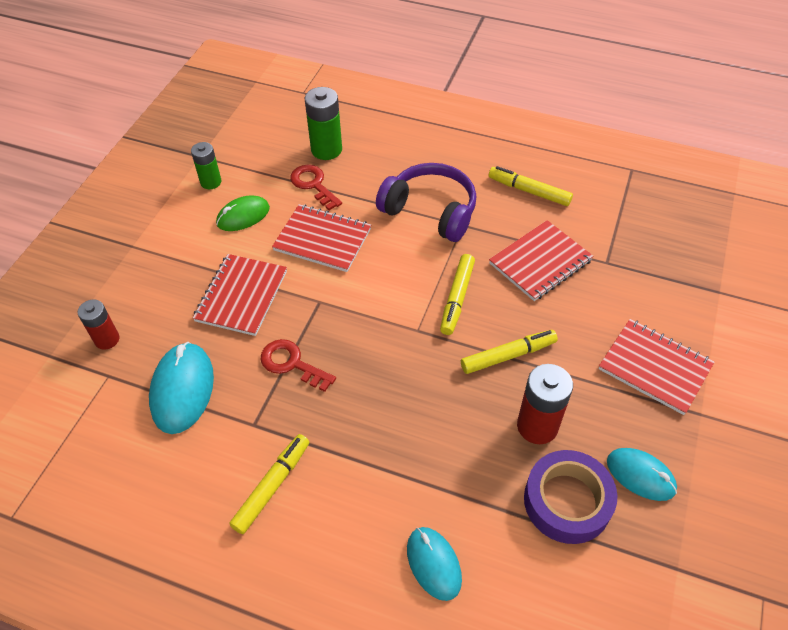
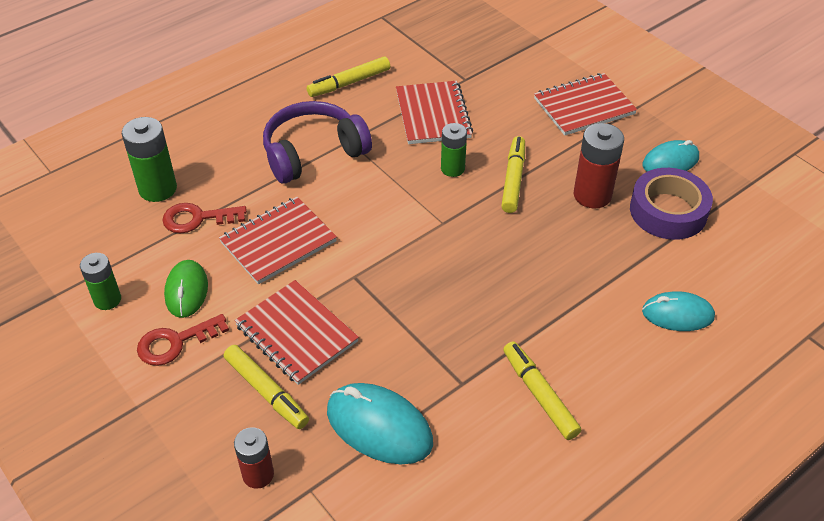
camera: 60 degrees left, 5 degrees down
red key [261,339,336,392] -> red key moved to [137,314,229,366]
yellow marker [440,254,475,335] -> yellow marker moved to [224,345,309,429]
none -> green battery [441,123,467,177]

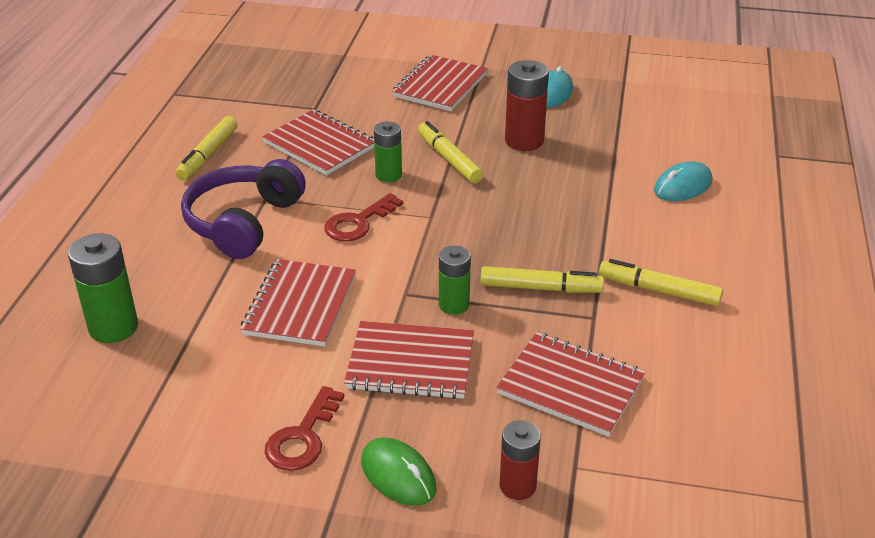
camera: 40 degrees left, 10 degrees down
green battery [80,253,121,310] -> green battery moved to [439,246,471,315]
red key [162,203,247,233] -> red key moved to [324,193,403,242]
green mouse [164,260,208,318] -> green mouse moved to [361,437,436,506]
yellow marker [224,345,309,429] -> yellow marker moved to [481,266,604,293]
turquoise mouse [327,383,433,464] -> red notebook [496,332,645,437]
purple tape [630,168,713,240] -> none

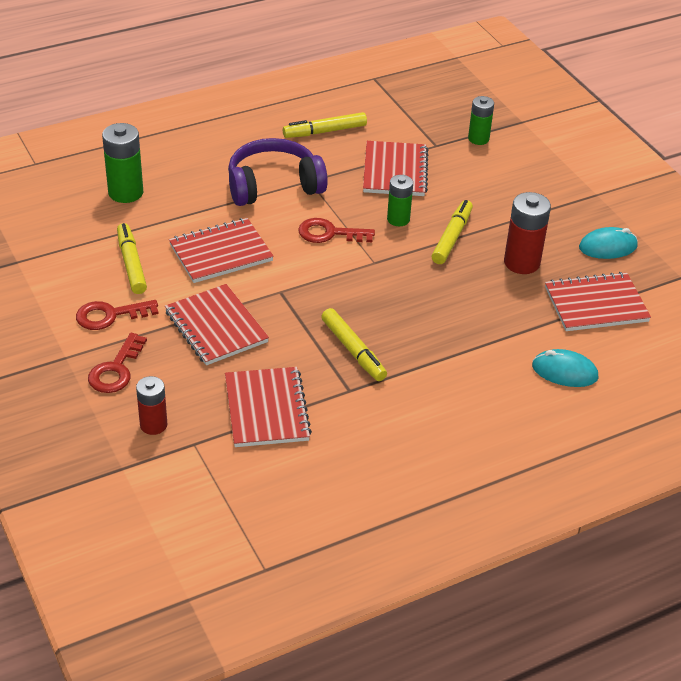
camera: 50 degrees right, 5 degrees up
green mouse [361,437,436,506] -> red key [88,333,147,393]
red notebook [392,55,488,111] -> red notebook moved to [545,272,651,331]
green battery [439,246,471,315] -> green battery moved to [468,96,494,145]
yellow marker [599,259,723,306] -> yellow marker moved to [117,223,147,294]

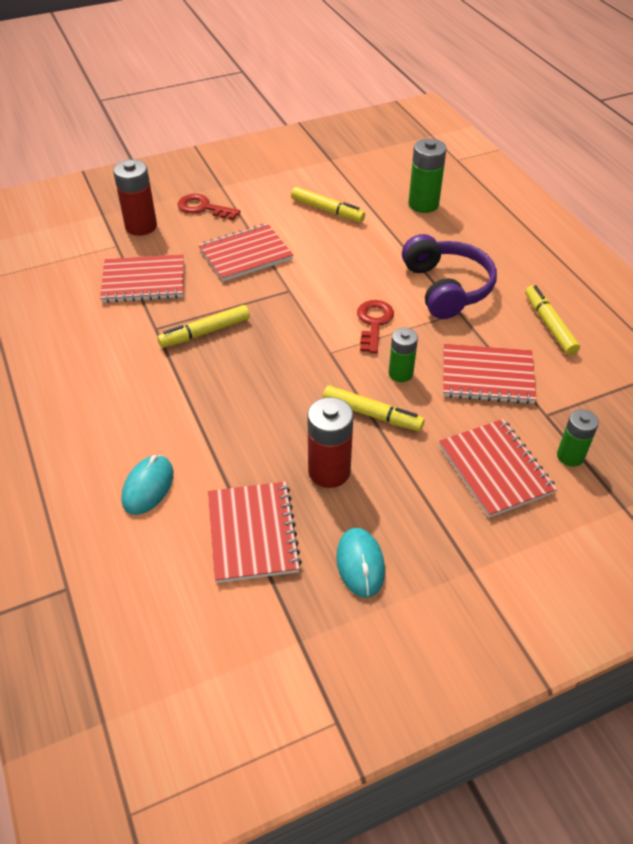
camera: 95 degrees right, 5 degrees up
red key [76,300,158,330] -> none
yellow marker [117,223,147,294] -> yellow marker turned 45 degrees clockwise [291,187,365,222]
red battery [136,376,167,435] -> red battery [113,160,157,236], size x1.54
red notebook [169,218,274,283] -> red notebook moved to [439,419,557,518]

